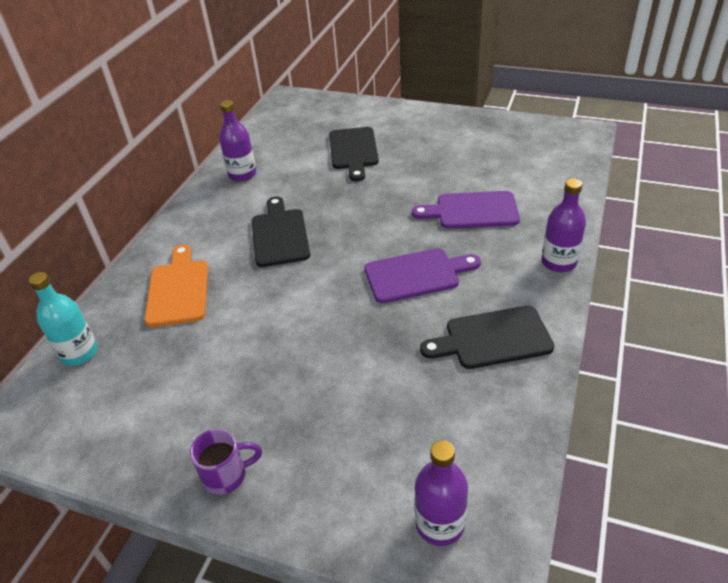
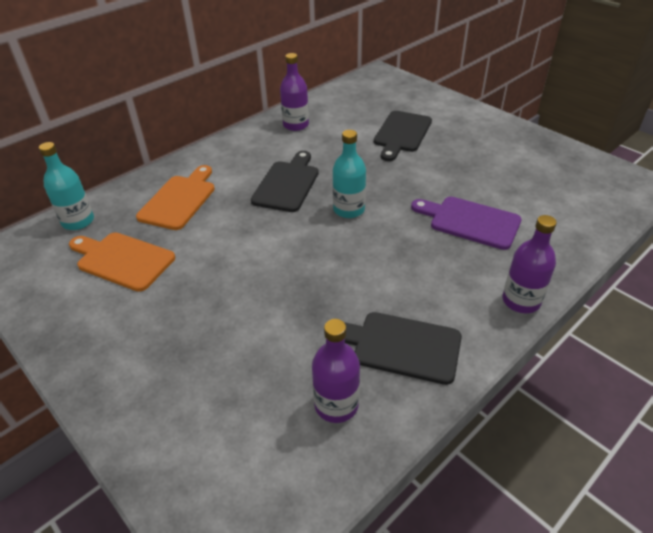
camera: 25 degrees right, 0 degrees up
purple mug [190,429,262,495] -> none
purple cutting board [365,248,481,303] -> none
purple bottle [415,440,468,546] -> purple bottle moved to [312,319,360,423]
none -> orange cutting board [69,232,175,292]
none -> turquoise bottle [333,130,366,218]

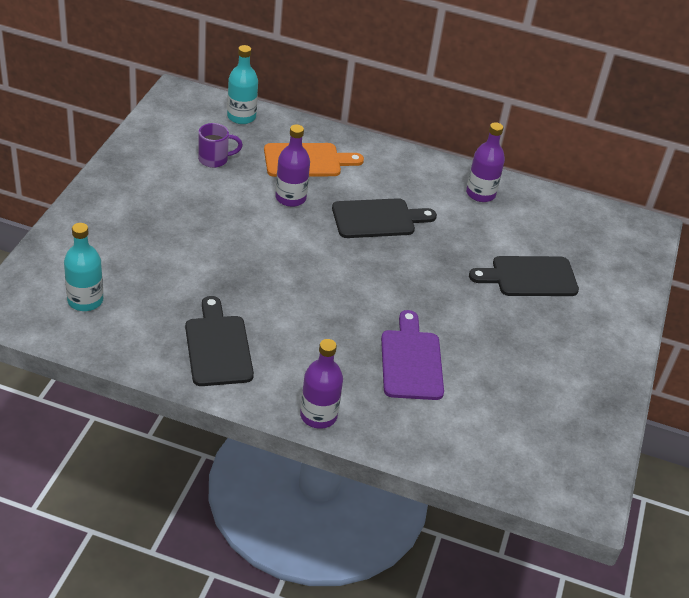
camera: 55 degrees right, 0 degrees up
orange cutting board [69,232,175,292] -> purple mug [198,123,243,168]
purple bottle [312,319,360,423] -> purple bottle moved to [275,124,310,207]
turquoise bottle [333,130,366,218] -> turquoise bottle moved to [64,223,103,311]

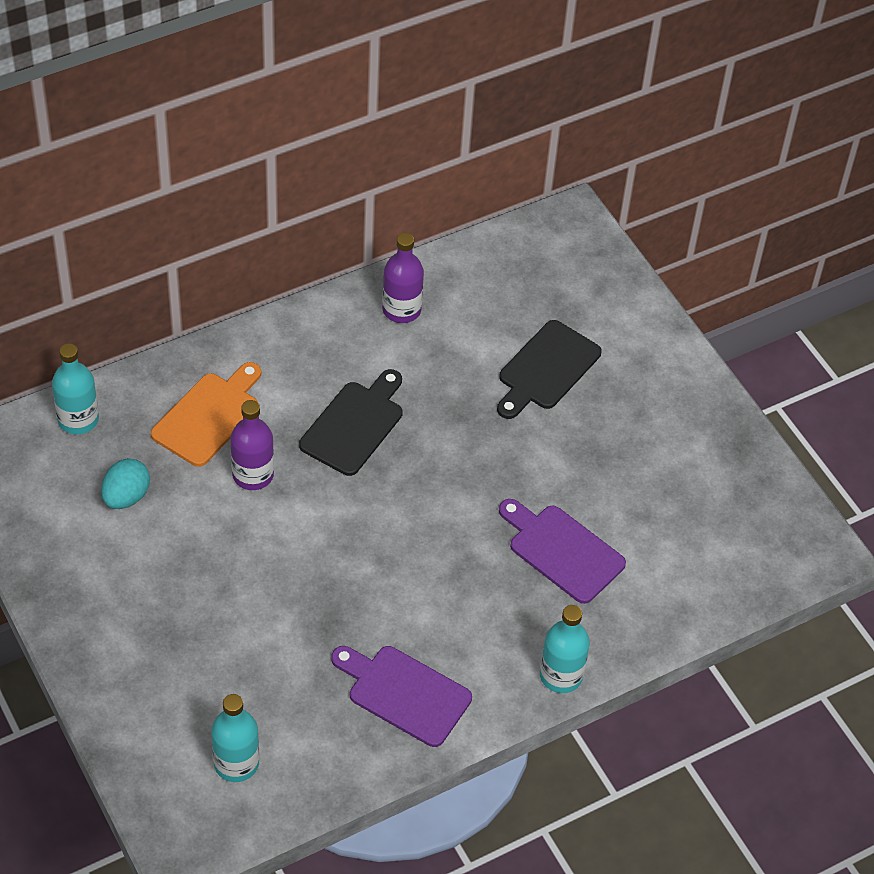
camera: 45 degrees left, 10 degrees up
black cutting board [185,296,254,386] -> purple cutting board [331,646,472,747]
purple mug [198,123,243,168] -> turquoise egg [101,458,150,509]
purple bottle [300,339,343,429] -> turquoise bottle [540,605,590,693]

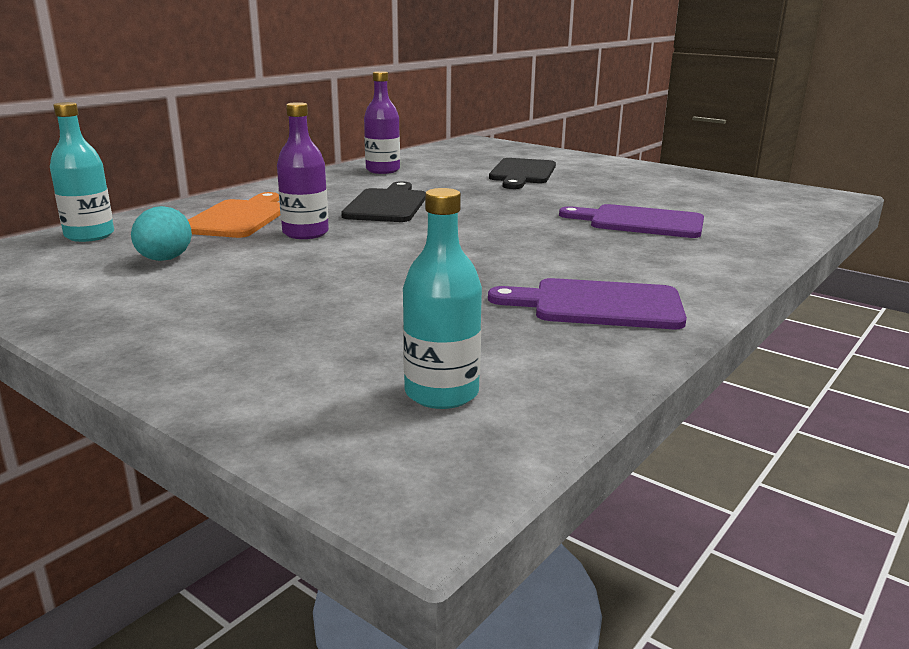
camera: 20 degrees left, 30 degrees down
turquoise bottle [540,605,590,693] -> none

